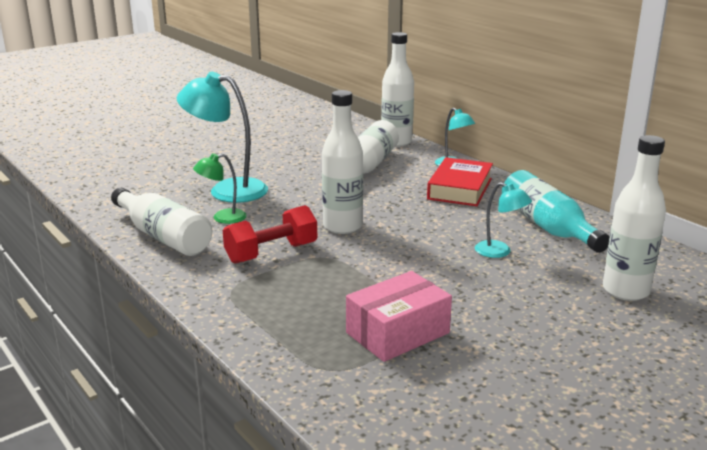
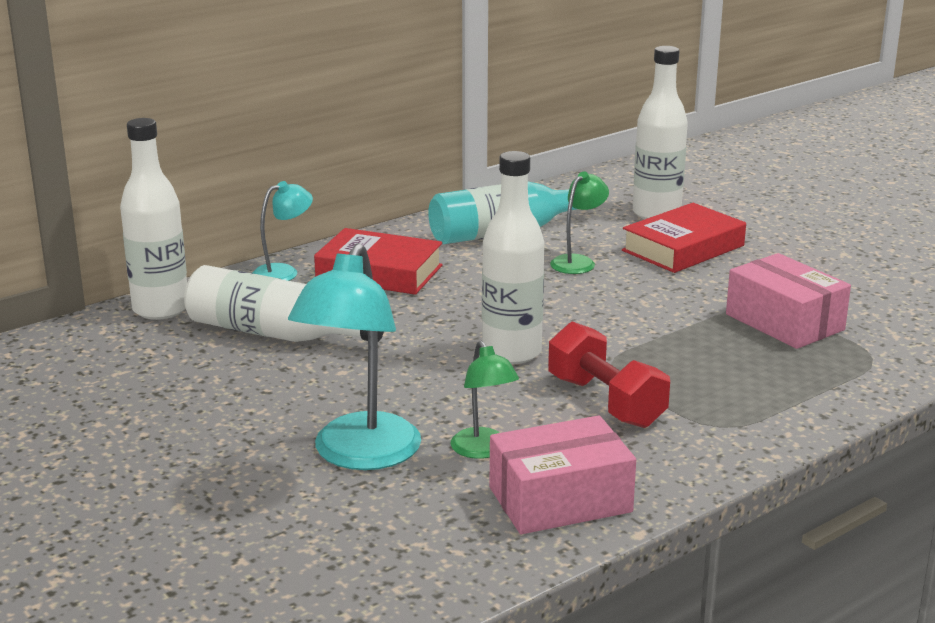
camera: 90 degrees left, 0 degrees up
white bottle [111,188,212,256] -> pink box [490,415,636,534]
turquoise lamp [475,182,532,258] -> green lamp [550,172,609,274]
none -> red book [622,203,746,273]

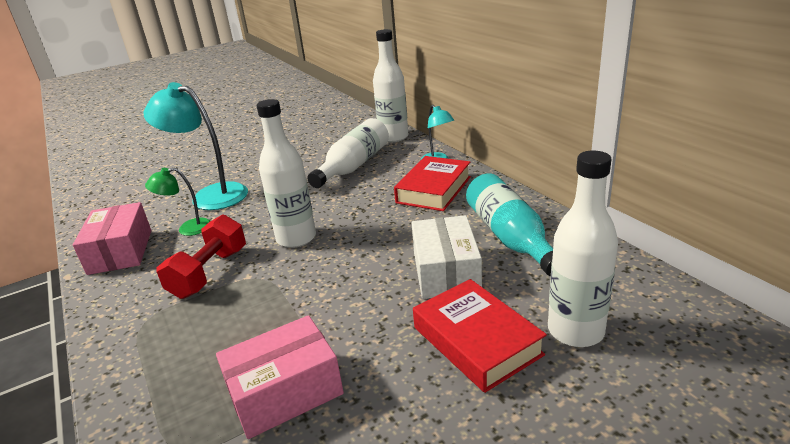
camera: 100 degrees right, 5 degrees up
red dumbbell [548,321,670,428] -> red dumbbell turned 45 degrees counterclockwise [157,214,246,299]
green lamp [550,172,609,274] -> white box [412,215,482,299]

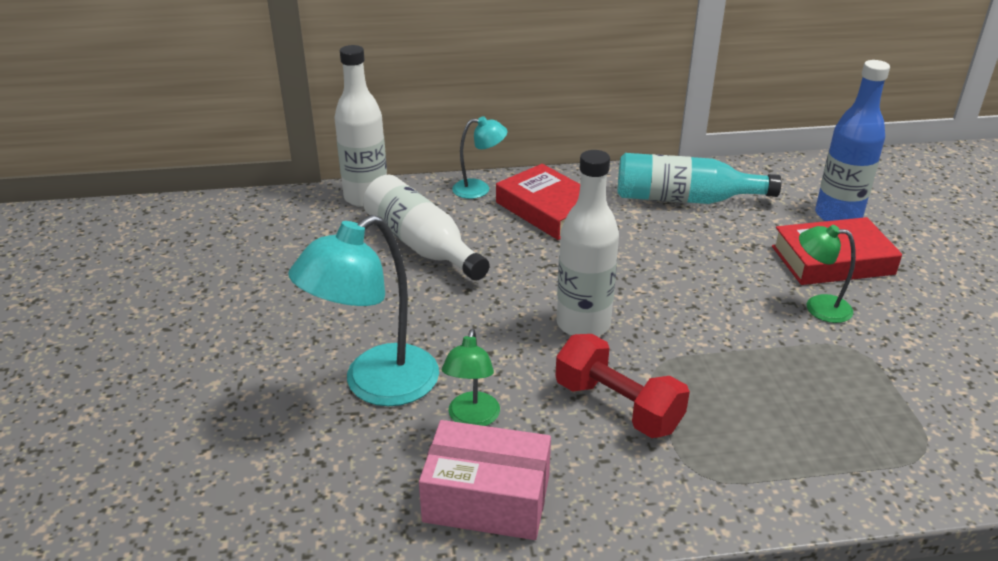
camera: 70 degrees left, 5 degrees up
pink box [216,315,344,439] -> none
white box [412,215,482,299] -> none
white bottle [548,151,618,347] -> blue bottle [815,60,890,221]
none -> green lamp [799,225,856,323]

